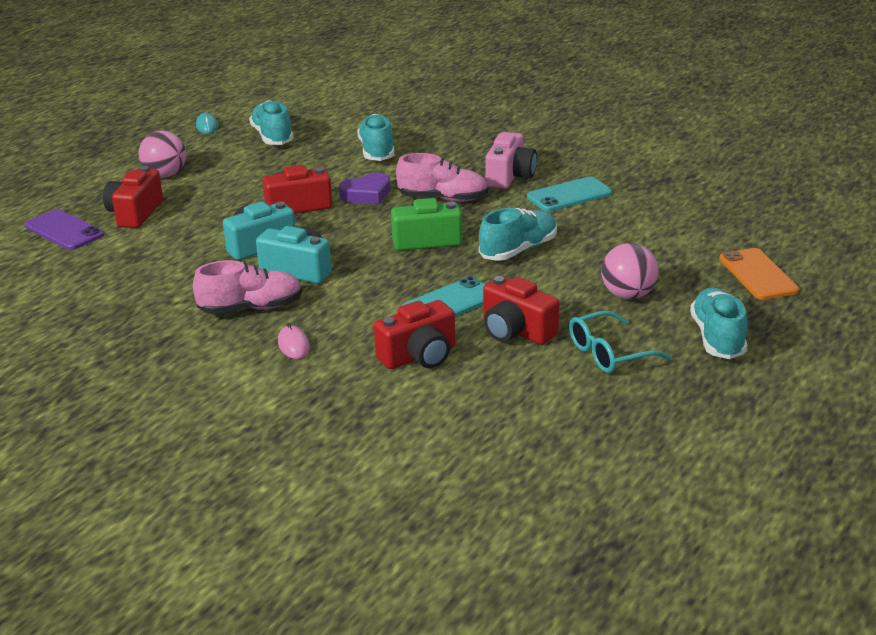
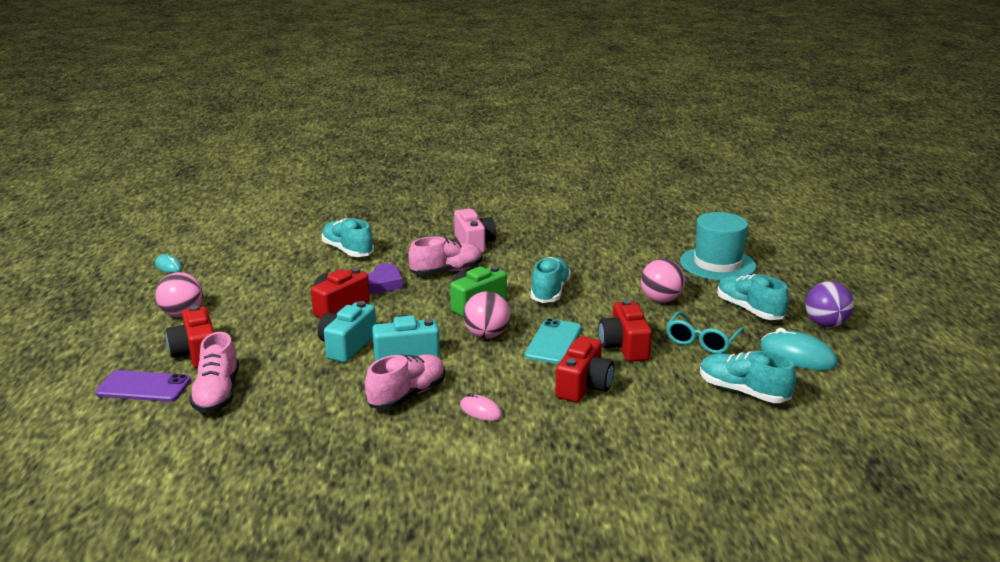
camera: 35 degrees left, 5 degrees down
turquoise shoe [249,100,294,145] -> turquoise shoe moved to [700,351,796,403]
red camera [483,276,559,345] -> red camera turned 75 degrees clockwise [599,299,652,362]
turquoise phone [527,177,612,212] -> none
orange phone [719,248,800,300] -> turquoise hat [680,212,756,280]
none -> pink shoe [189,332,239,413]
none -> pink ball [463,291,510,338]
none -> turquoise mouse [760,328,838,370]
none -> purple ball [805,281,854,327]

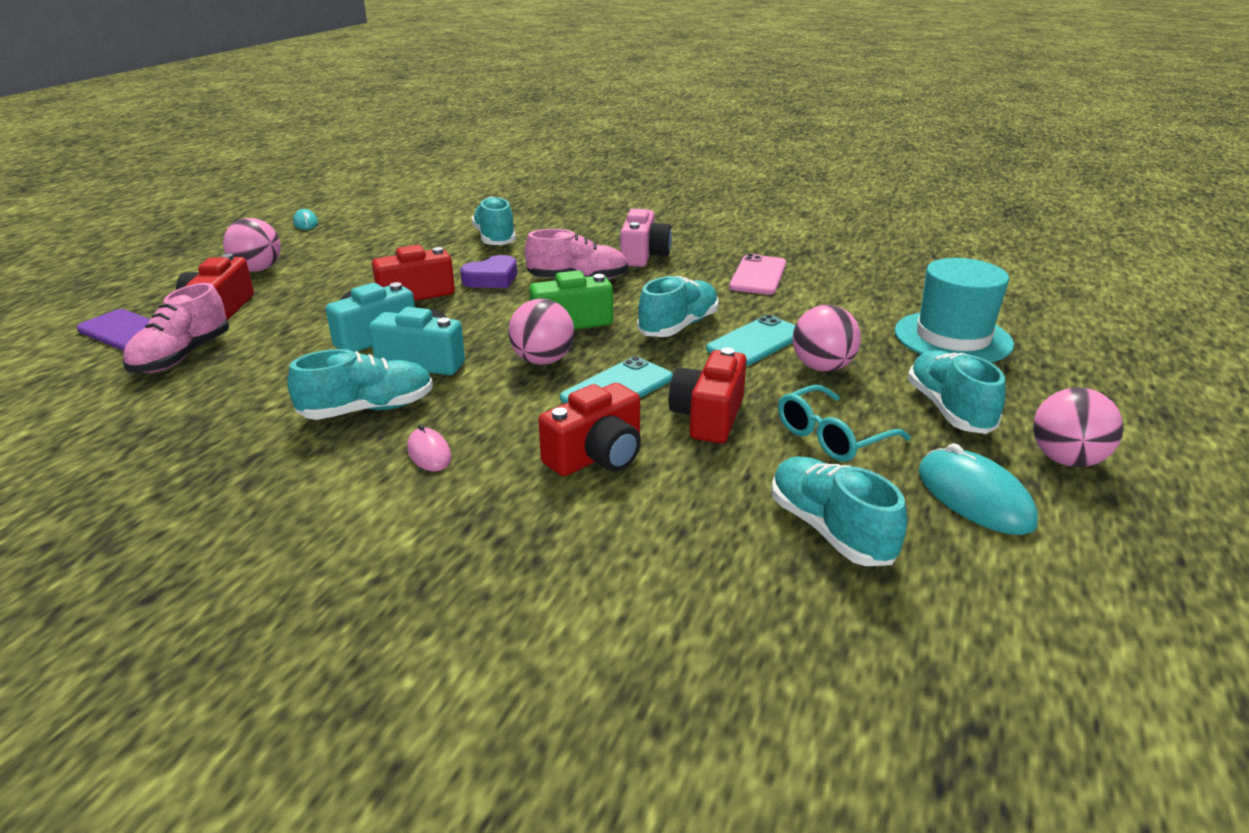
camera: 25 degrees right, 5 degrees up
pink shoe [365,354,445,410] -> turquoise shoe [287,349,433,420]
purple ball [805,281,854,327] -> pink ball [1033,387,1123,467]
none -> turquoise phone [706,315,795,366]
none -> pink phone [729,254,787,295]

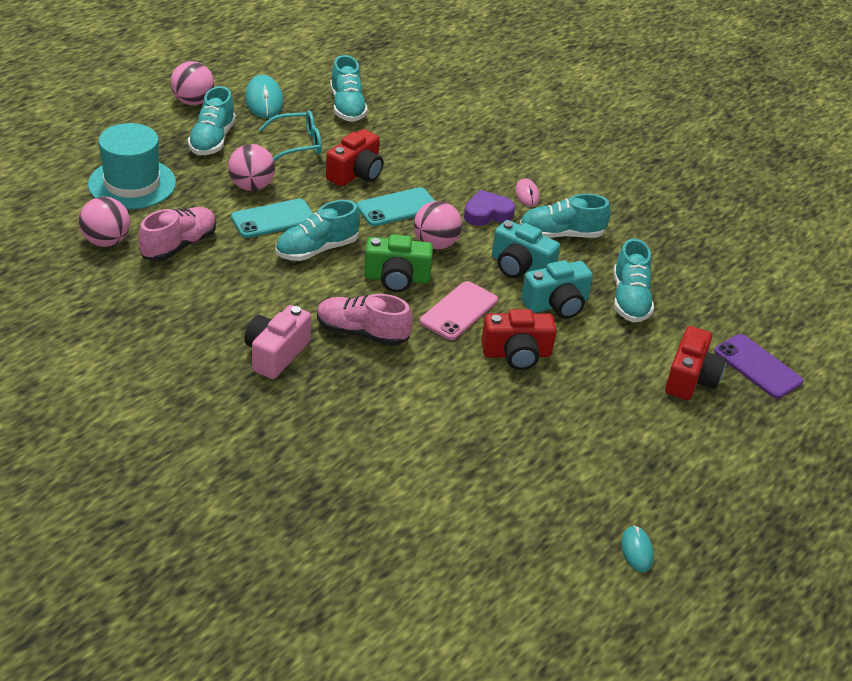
camera: 165 degrees left, 10 degrees up
pink shoe [123,283,229,373] -> pink shoe moved to [138,207,216,261]
pink ball [223,218,281,272] -> pink ball moved to [79,197,130,247]
purple heart [460,255,517,288] -> purple heart moved to [464,190,515,226]
turquoise shoe [472,196,516,245] -> turquoise shoe moved to [614,239,654,323]
red camera [538,383,641,476] -> none
pink phone [729,254,787,295] -> pink phone moved to [420,281,498,340]

